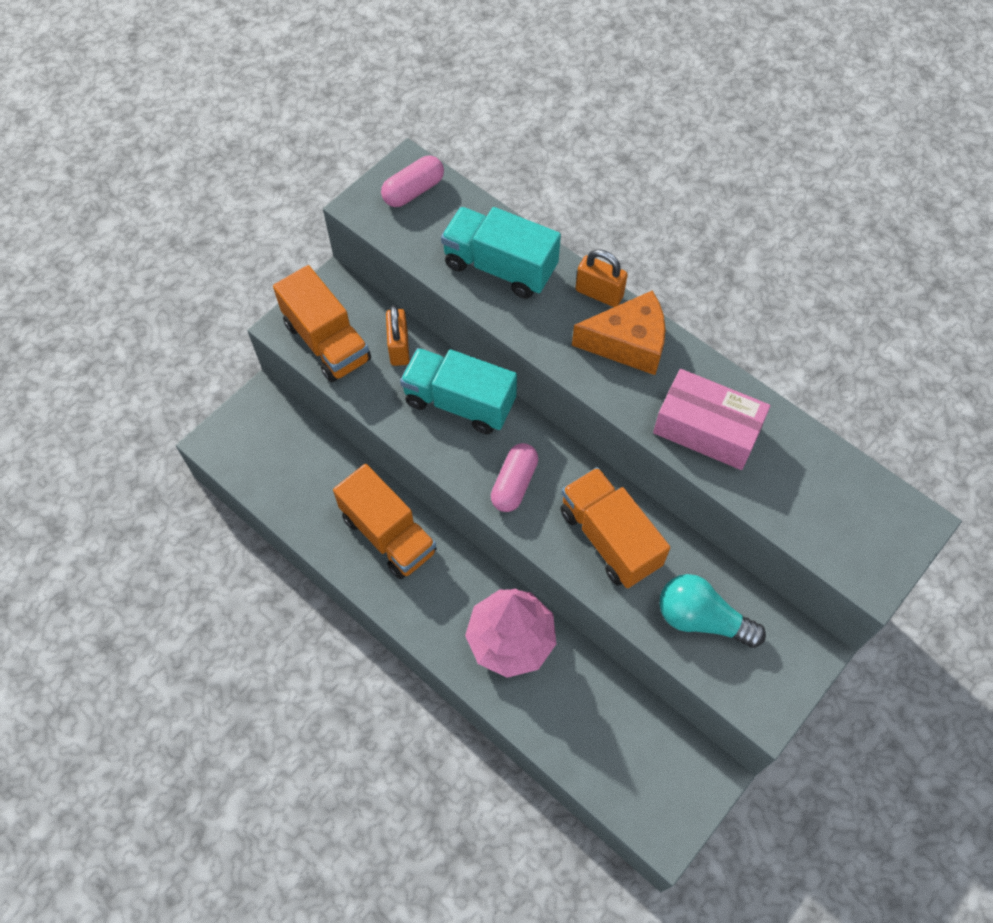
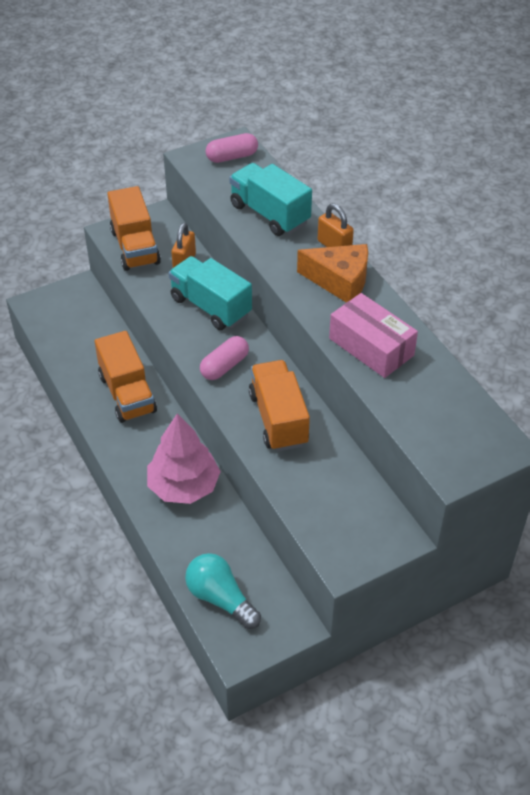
camera: 20 degrees right, 15 degrees down
turquoise light bulb [660,574,766,648] -> turquoise light bulb moved to [185,553,261,629]

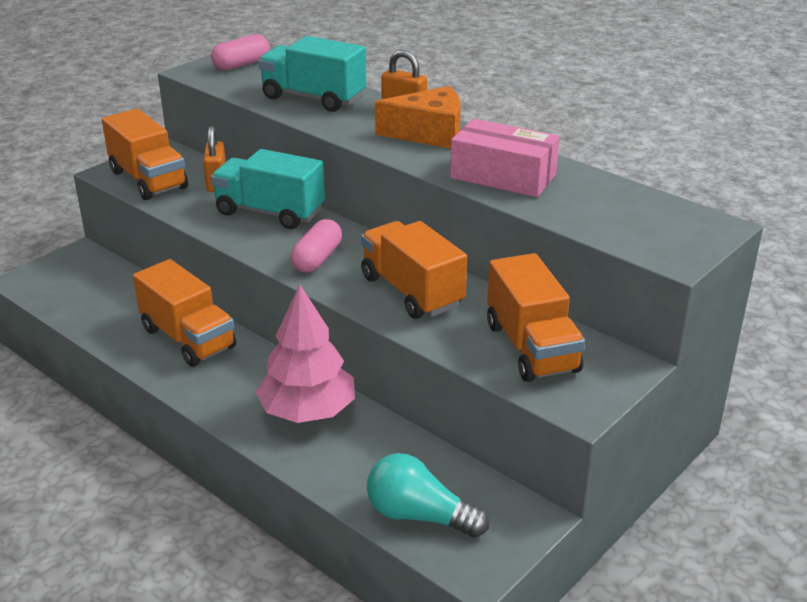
camera: 20 degrees left, 15 degrees down
none -> orange truck [487,253,585,382]

